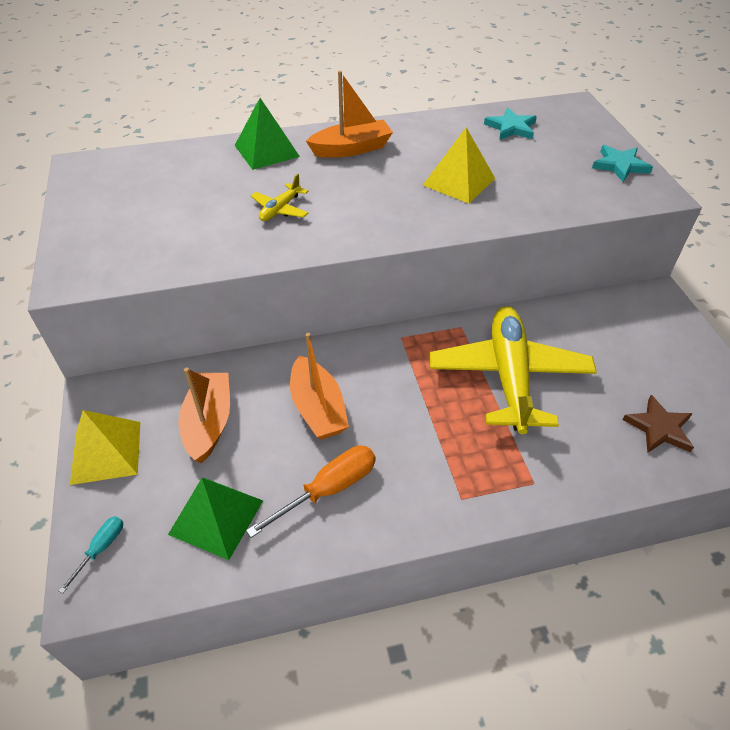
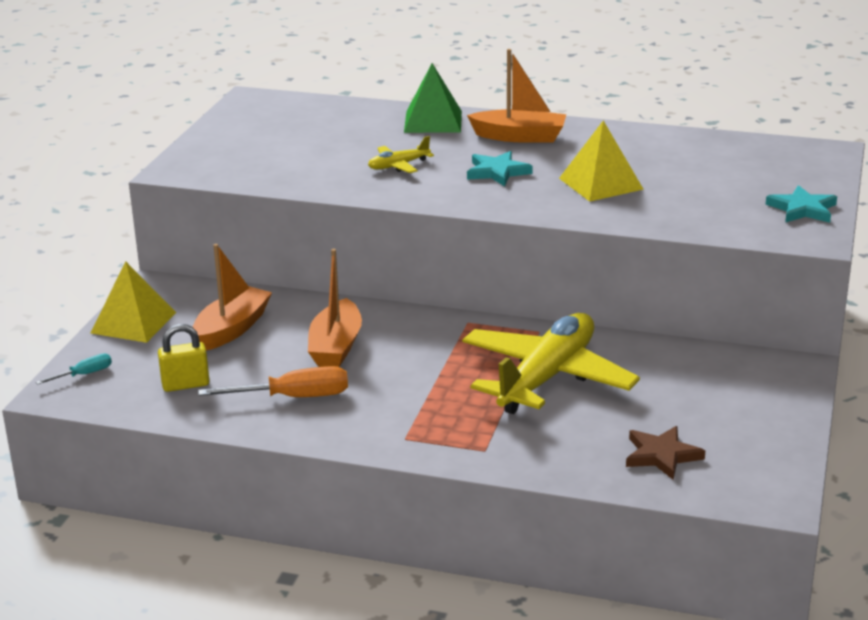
camera: 30 degrees right, 20 degrees down
green pyramid [168,478,263,560] -> yellow padlock [158,324,209,392]
turquoise star [484,108,537,140] -> turquoise star moved to [467,151,533,186]

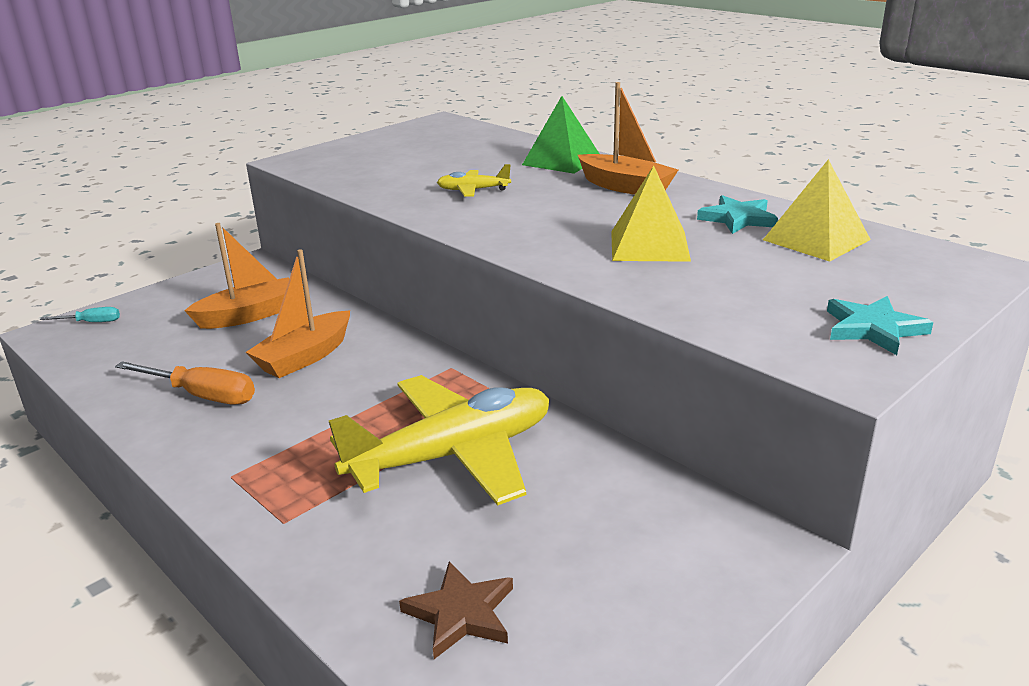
camera: 30 degrees right, 0 degrees up
yellow pyramid [91,261,176,343] -> yellow pyramid moved to [763,159,871,262]
yellow padlock [158,324,209,392] -> none
turquoise star [467,151,533,186] -> turquoise star moved to [697,195,778,234]

